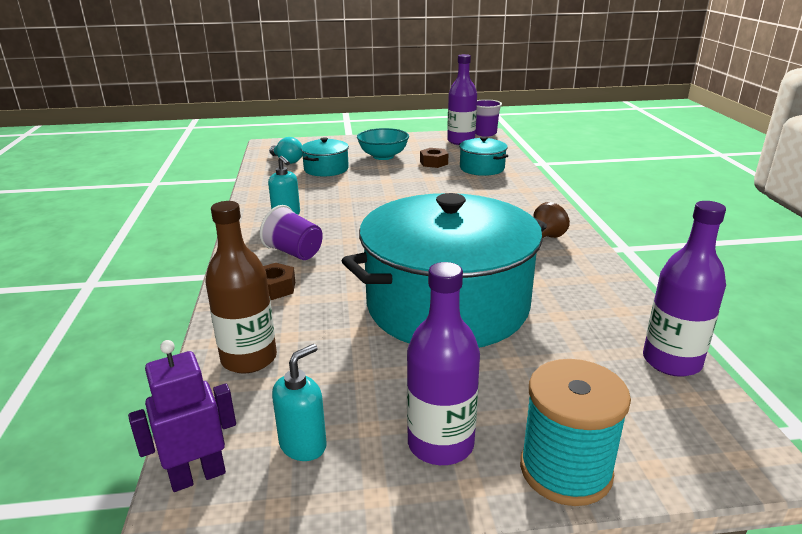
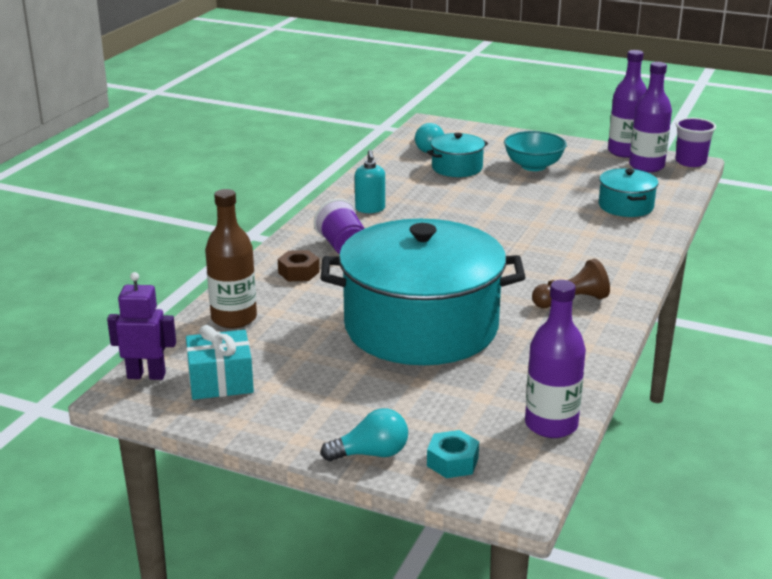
camera: 30 degrees right, 0 degrees up
turquoise soap dispenser [272,344,327,461] -> turquoise gift [186,325,254,400]
purple bottle [407,262,480,465] -> purple bottle moved to [608,50,647,158]
brown nut [420,148,448,168] -> none
turquoise spool [520,359,631,506] -> turquoise light bulb [320,408,408,461]
none -> turquoise nut [427,430,479,478]

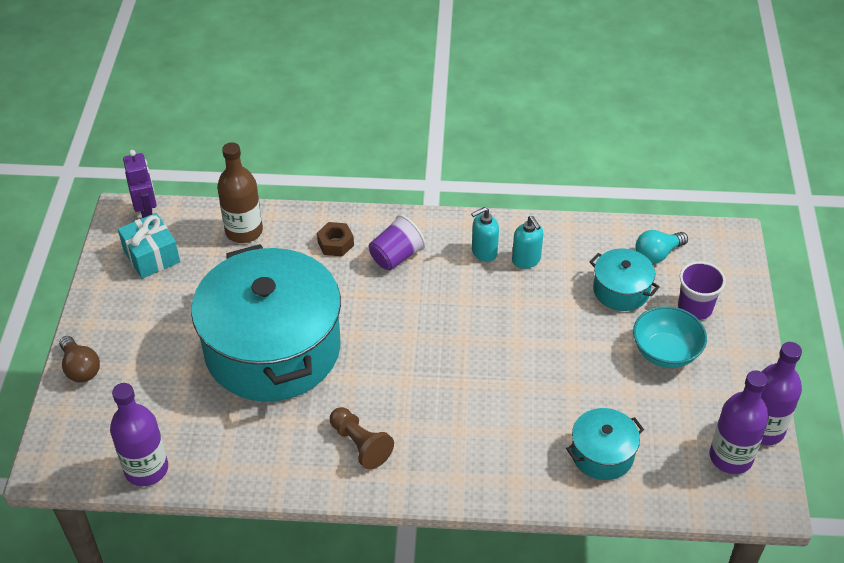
camera: 70 degrees right, 20 degrees up
turquoise light bulb [320,408,408,461] -> brown light bulb [59,336,100,383]
turquoise nut [427,430,479,478] -> none
purple cup [675,118,716,167] -> purple cup moved to [678,261,726,320]
none -> turquoise soap dispenser [512,216,544,269]

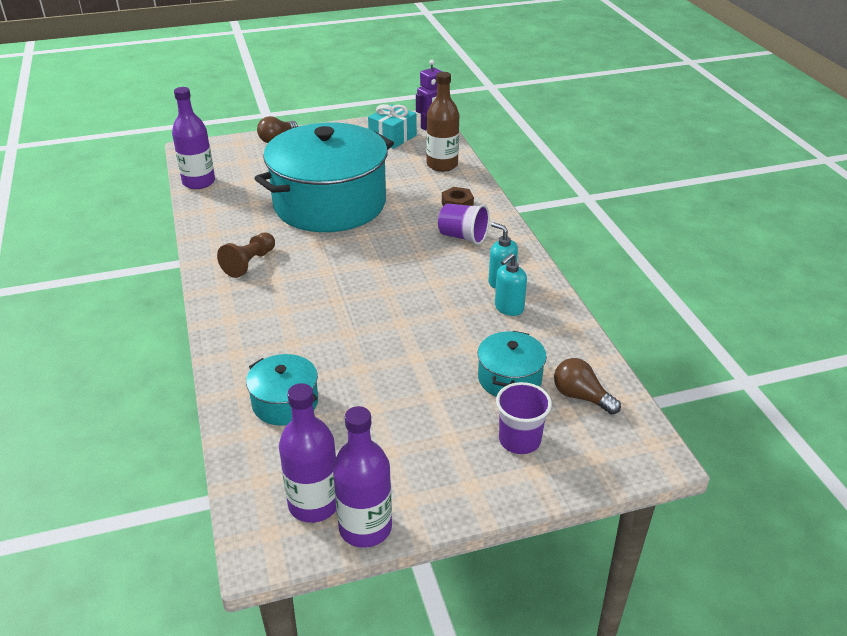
camera: 70 degrees right, 10 degrees down
turquoise bowl [633,306,707,368] -> none
turquoise light bulb [635,230,688,264] -> brown light bulb [554,358,621,415]

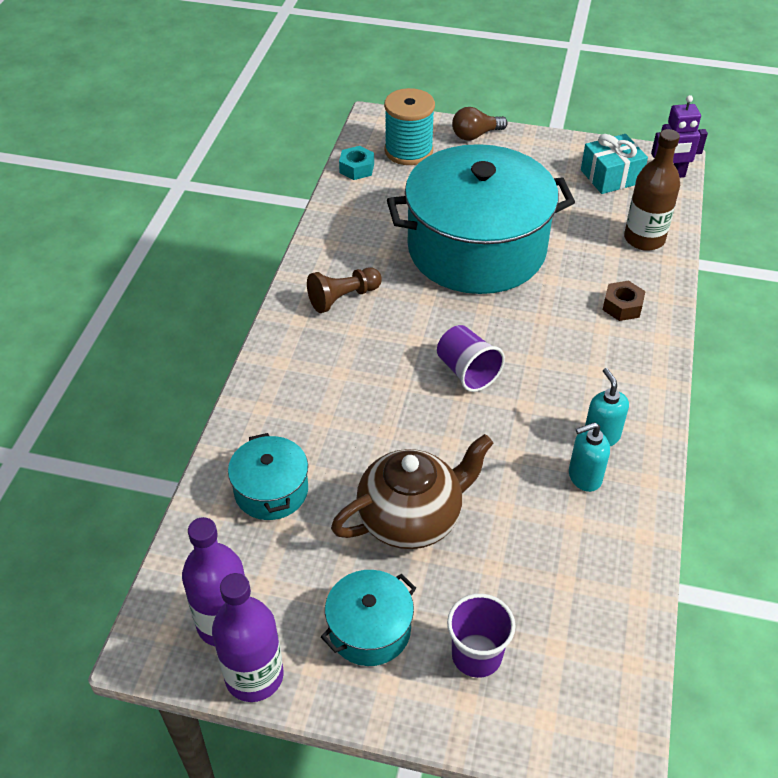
camera: 30 degrees right, 10 degrees up
purple bottle [172,87,215,189] -> turquoise nut [339,146,374,180]
purple cup [438,203,490,245] -> purple cup moved to [437,325,505,392]
turquoise pot [478,331,547,397] -> turquoise pot moved to [321,570,416,666]
brown light bulb [554,358,621,415] -> none
none -> brown teapot [331,434,494,549]
none -> turquoise spool [384,88,435,165]

